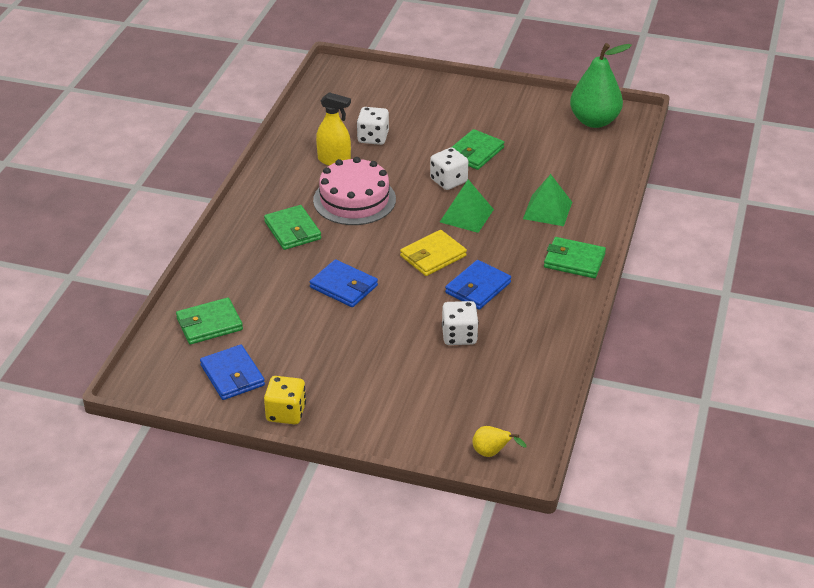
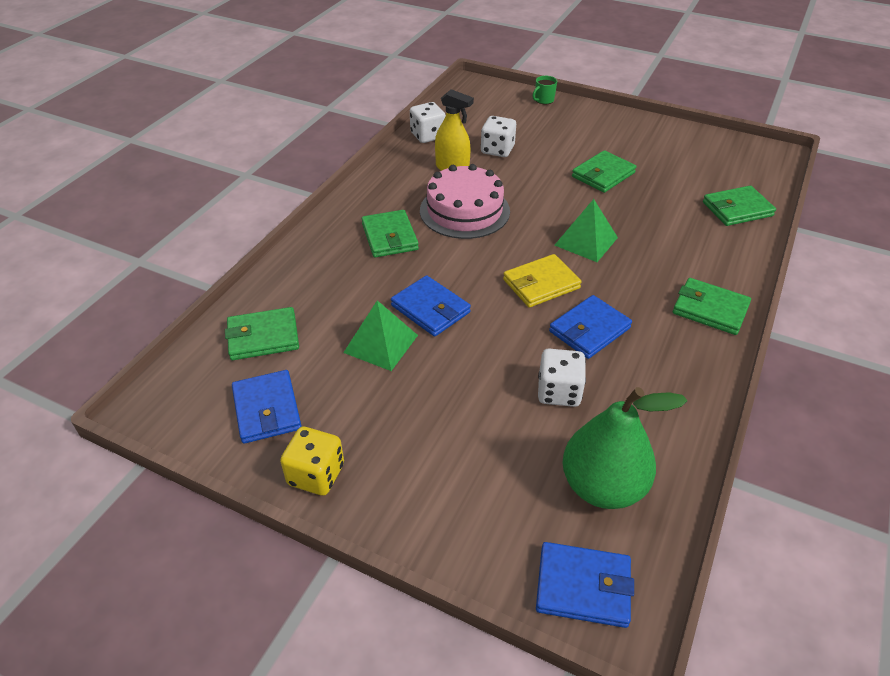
camera: 10 degrees right, 5 degrees up
white dice [430,147,468,190] -> white dice moved to [410,102,446,143]
yellow pear [473,426,526,457] -> blue wallet [536,542,634,628]
green pyramid [523,174,572,226] -> green pyramid moved to [343,300,418,371]
green pear [570,43,632,128] -> green pear moved to [562,387,687,509]
none -> green mug [532,76,557,104]
none -> green wallet [703,186,776,226]

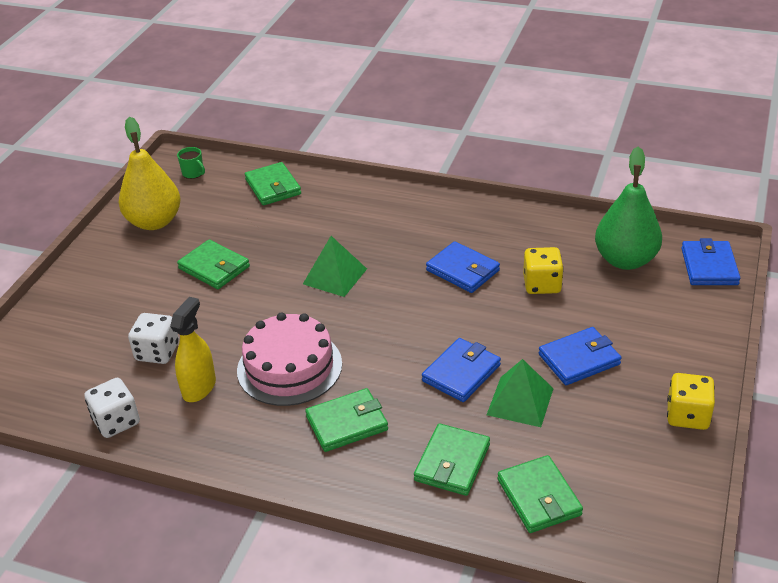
camera: 95 degrees left, 5 degrees down
blue wallet [232,370,302,444] -> blue wallet moved to [539,327,621,385]
yellow wallet [503,254,582,308] -> none
green mug [532,76,557,104] -> green mug moved to [177,147,205,179]
white dice [538,349,586,407] -> yellow dice [523,247,564,294]
green wallet [673,278,751,335] -> green wallet moved to [414,423,490,496]
none -> yellow pear [119,117,181,230]

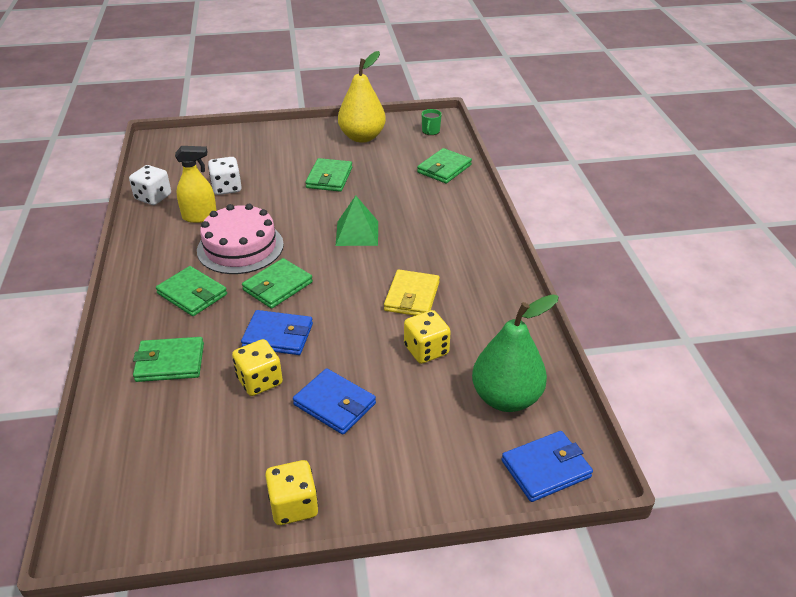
camera: 60 degrees right, 0 degrees up
blue wallet [426,241,500,293] -> yellow wallet [384,269,440,316]
green pyramid [487,359,554,427] -> yellow dice [232,339,283,396]
green wallet [498,455,583,533] -> green wallet moved to [242,258,313,309]

